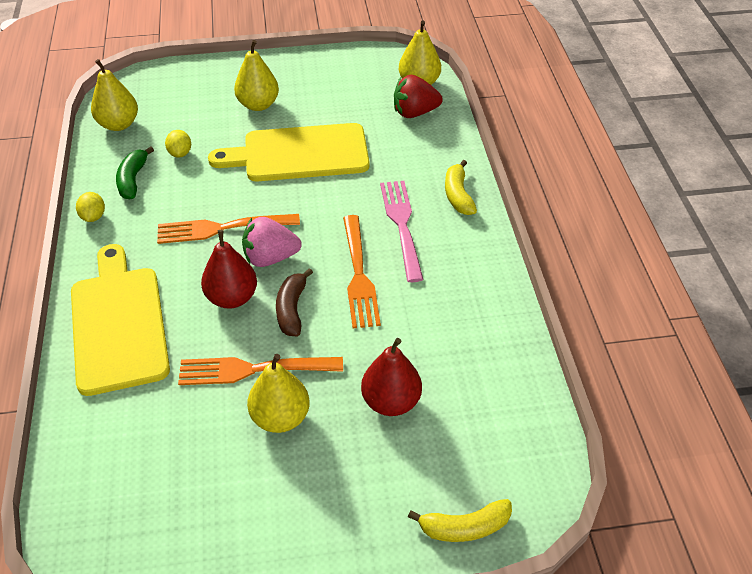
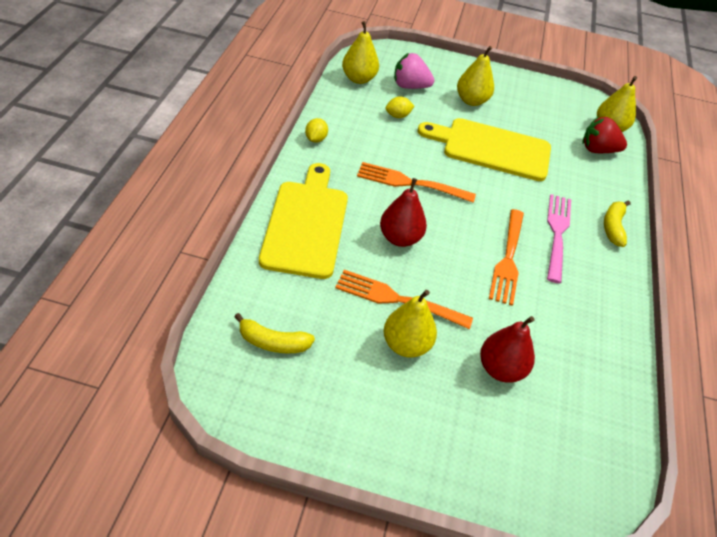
camera: 15 degrees right, 0 degrees up
green banana [116,146,154,199] -> none
yellow lemon [165,130,191,158] -> yellow lemon turned 60 degrees clockwise [385,96,414,118]
pink strawberry [242,217,302,267] -> pink strawberry moved to [394,53,434,89]
brown banana [276,268,313,336] -> none
yellow banana [408,499,512,542] -> yellow banana moved to [234,313,315,353]

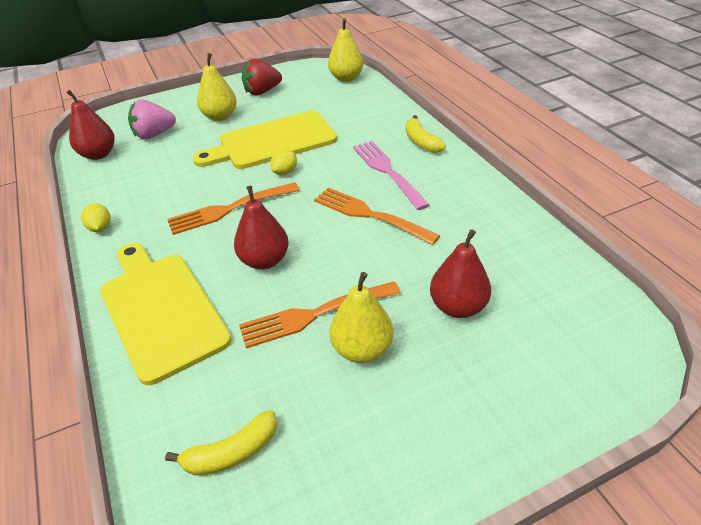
camera: 30 degrees left, 5 degrees down
yellow pear [342,21,379,84] -> red pear [66,90,115,160]
yellow lemon [385,96,414,118] -> yellow lemon moved to [271,149,297,175]
orange fork [489,209,524,306] -> orange fork turned 150 degrees clockwise [314,187,440,245]
red strawberry [582,116,627,153] -> red strawberry moved to [242,58,282,95]

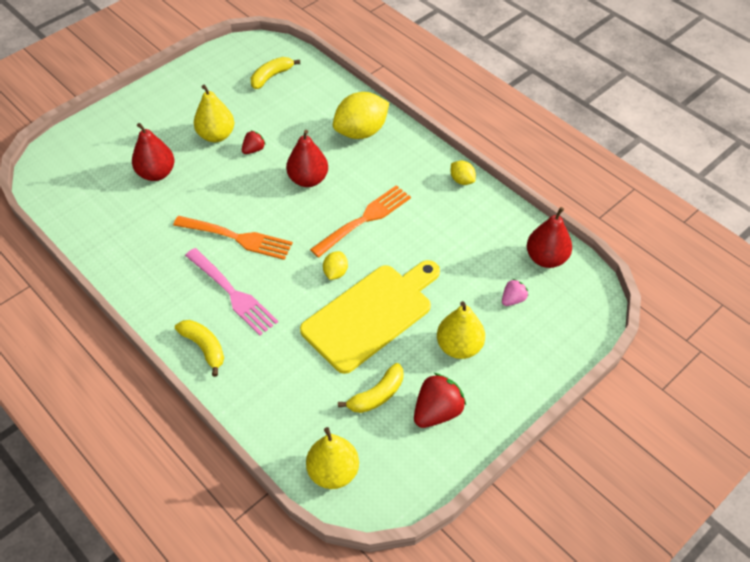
camera: 160 degrees right, 10 degrees up
yellow cutting board [100,243,232,385] -> yellow lemon [333,92,389,139]
pink strawberry [128,100,176,139] -> pink strawberry [502,279,528,306], size x0.56
orange fork [239,281,401,348] -> red strawberry [242,130,266,154]
none -> yellow banana [338,363,403,413]

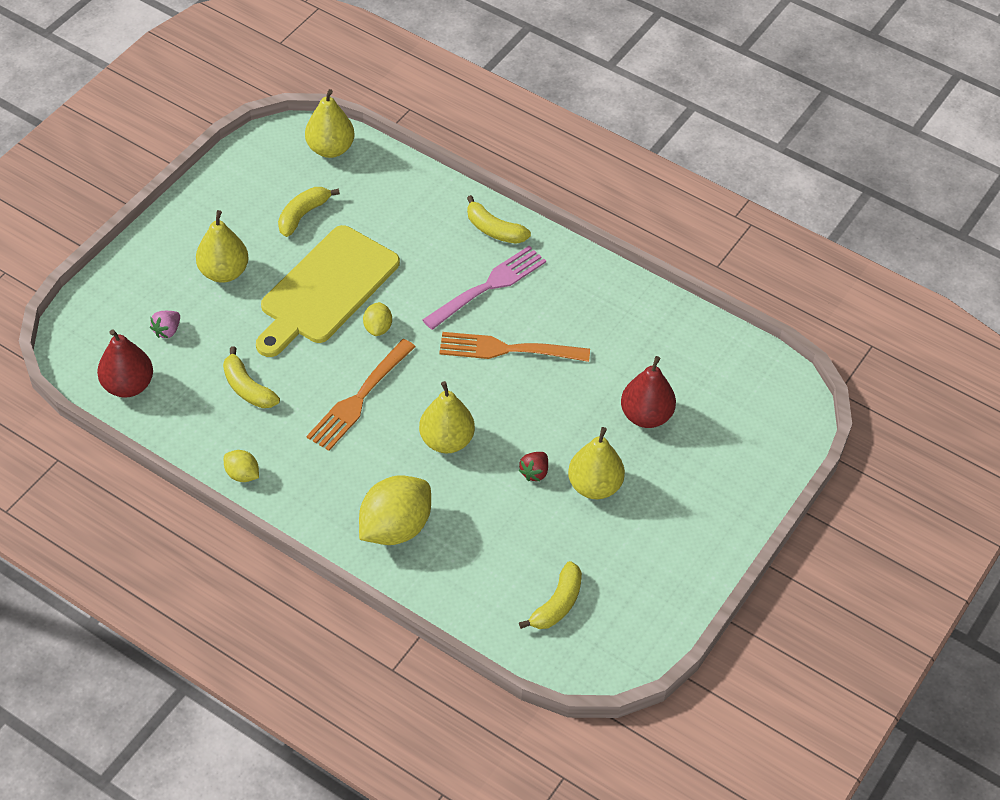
camera: 165 degrees right, 0 degrees up
pink fork [185,248,278,335] -> pink fork turned 105 degrees clockwise [422,246,546,330]
red pear [286,130,328,187] -> yellow pear [419,381,475,453]
red strawberry [414,373,466,428] -> none
none -> yellow banana [223,346,280,408]

